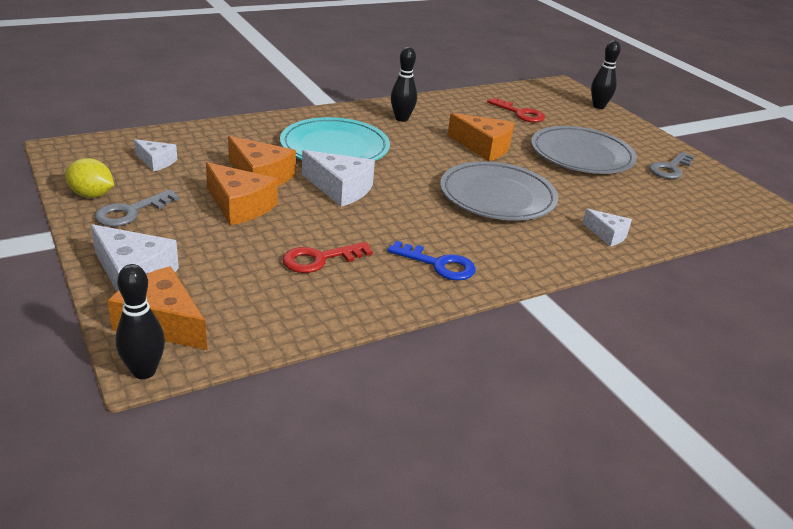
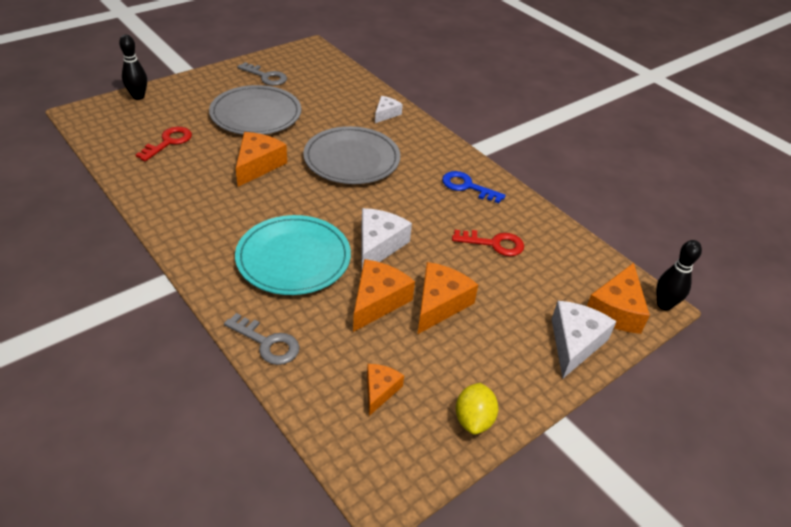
camera: 100 degrees left, 10 degrees up
grey key [95,190,179,226] -> grey key moved to [224,313,299,365]
white cheese [134,139,177,172] -> orange cheese [367,364,404,416]
red key [283,242,373,273] -> red key turned 45 degrees counterclockwise [452,230,524,256]
blue key [387,241,476,281] -> blue key turned 75 degrees counterclockwise [442,171,506,203]
black bowling pin [391,47,417,122] -> none

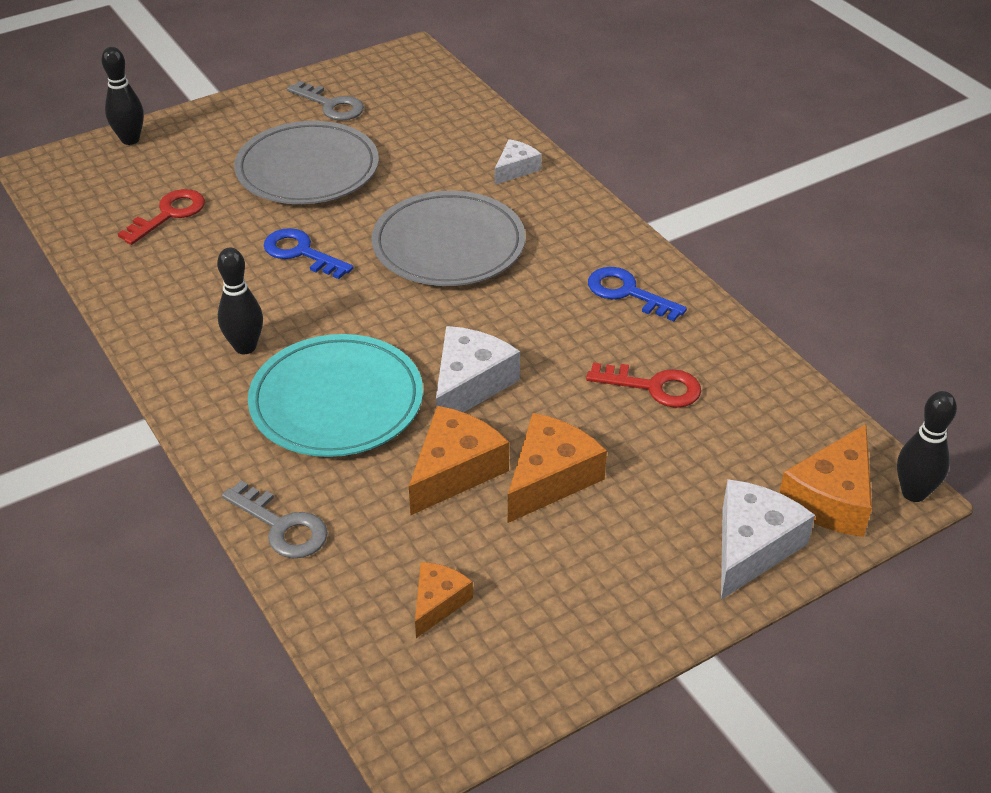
camera: 10 degrees right, 0 degrees up
orange cheese [236,132,287,187] -> blue key [264,228,354,279]
yellow lemon [456,383,498,435] -> none
none -> black bowling pin [217,248,263,354]

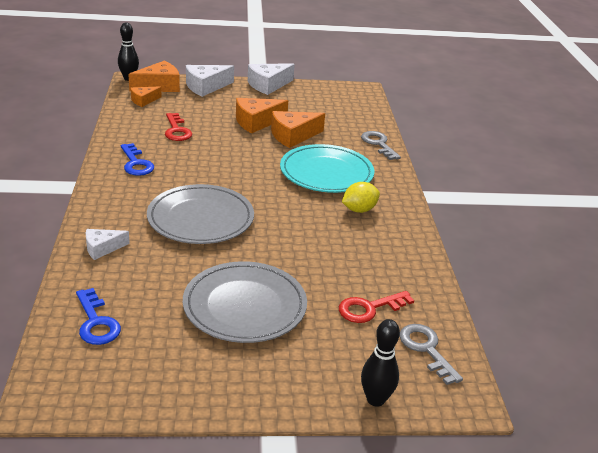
camera: 155 degrees left, 10 degrees down
black bowling pin [217,248,263,354] -> yellow lemon [342,182,380,213]
blue key [264,228,354,279] -> blue key moved to [76,288,121,345]
grey key [287,81,364,121] -> grey key moved to [400,324,463,385]
orange cheese [415,562,473,638] -> orange cheese moved to [130,86,162,107]
white cheese [436,326,520,412] -> white cheese moved to [248,63,295,95]
red key [586,363,701,408] -> red key turned 150 degrees counterclockwise [165,113,192,141]

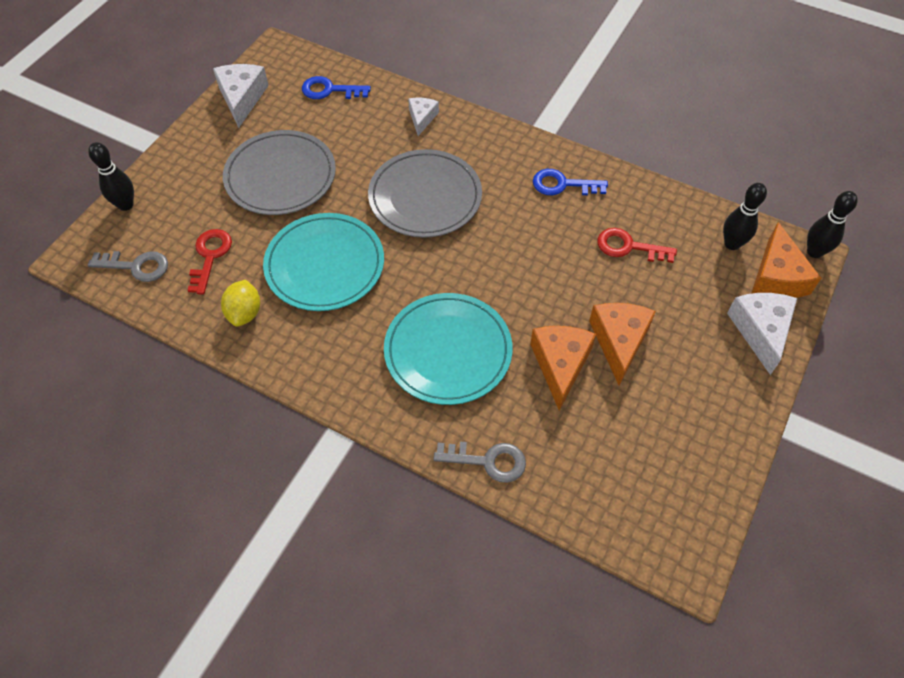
camera: 125 degrees right, 25 degrees up
orange cheese [130,86,162,107] -> black bowling pin [723,183,767,250]
white cheese [248,63,295,95] -> white cheese moved to [213,64,269,128]
yellow lemon [342,182,380,213] -> yellow lemon moved to [221,280,260,327]
none -> turquoise plate [263,213,384,311]

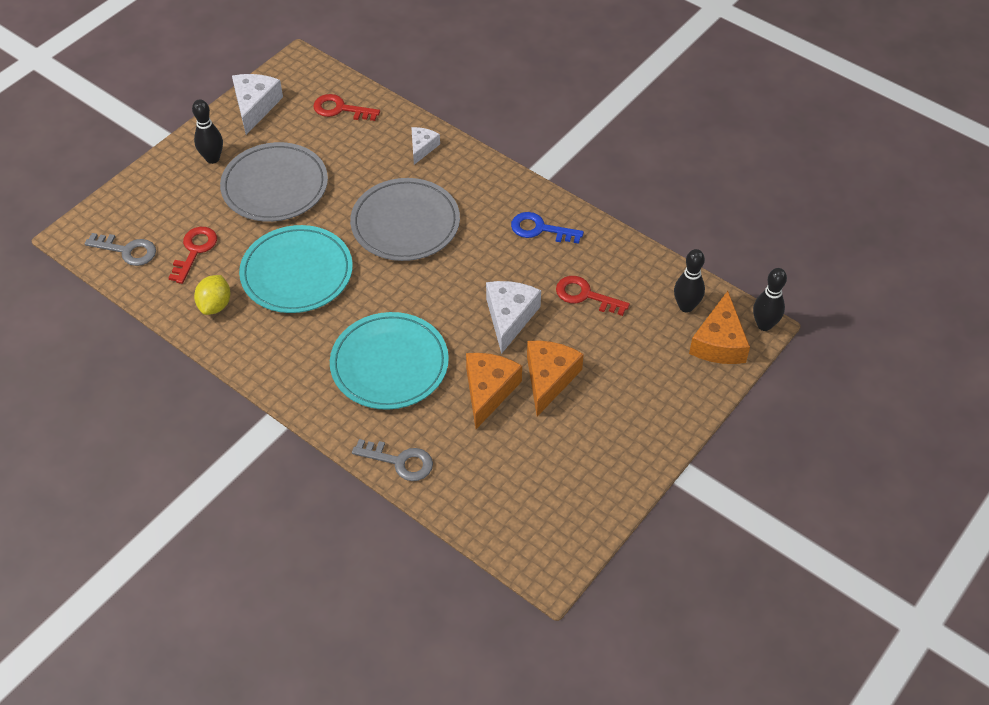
camera: 10 degrees right, 5 degrees down
black bowling pin [88,142,134,211] -> black bowling pin moved to [192,99,223,164]
blue key [302,76,371,99] -> red key [313,94,380,121]
white cheese [727,293,797,375] -> white cheese moved to [486,281,541,354]

